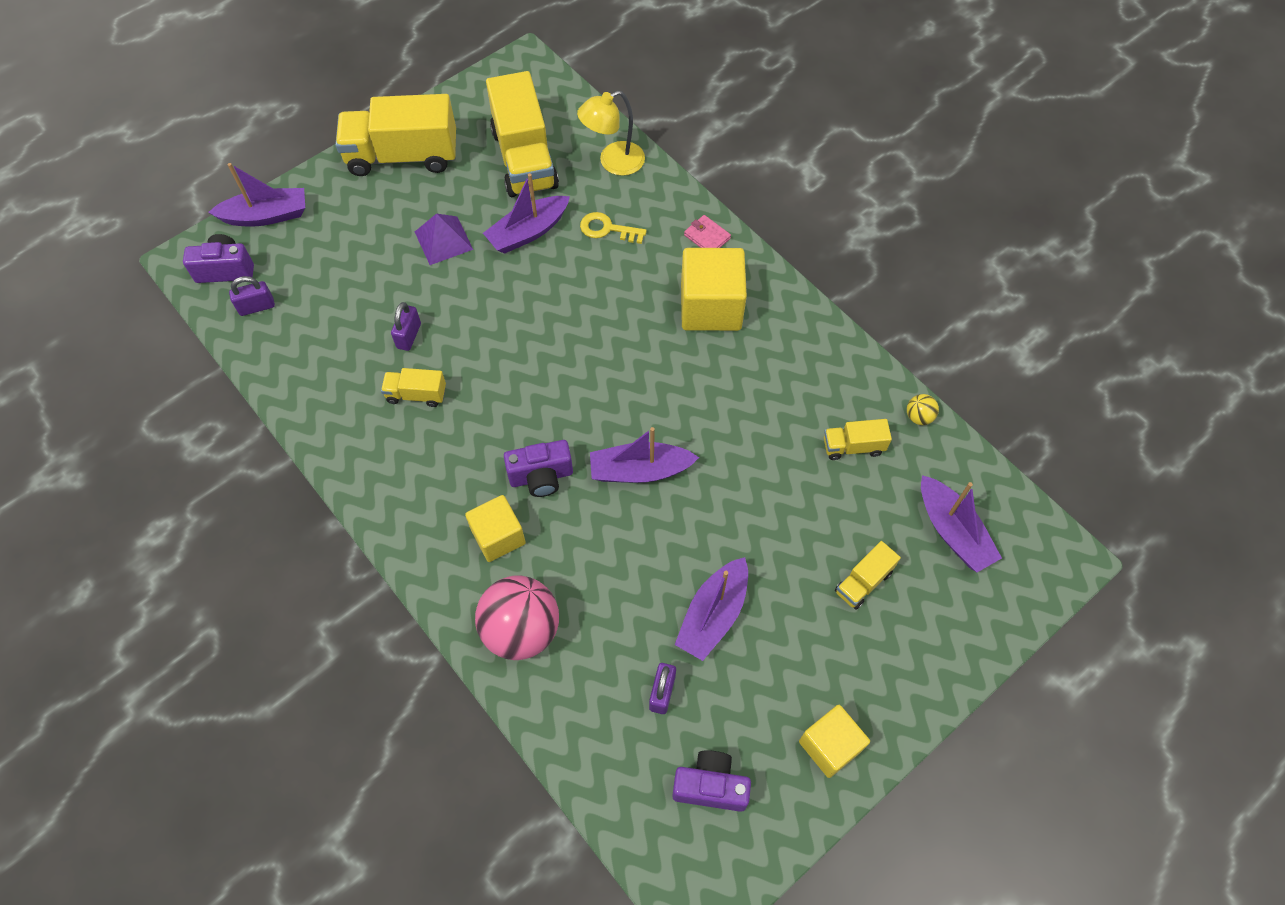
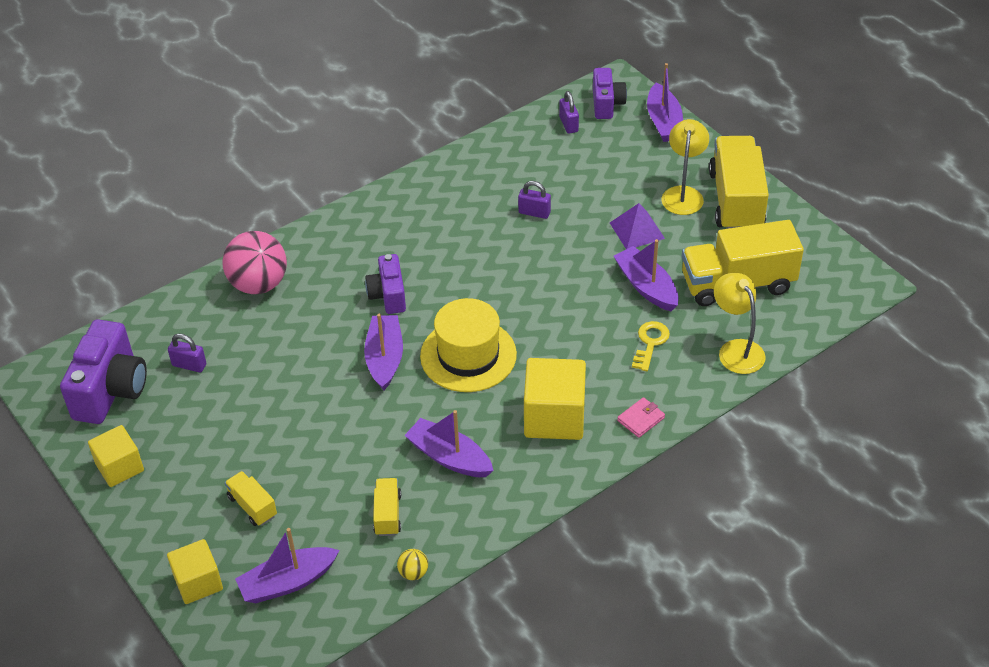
camera: 95 degrees right, 15 degrees down
yellow truck [381,368,446,407] -> none
yellow cube [465,495,526,562] -> yellow cube moved to [167,539,223,604]
purple camera [672,750,751,812] -> purple camera [60,319,147,424], size x1.63
purple boat [675,557,748,661] -> purple boat moved to [404,410,494,477]
none -> yellow hat [420,298,517,392]
none -> yellow lamp [662,119,709,215]

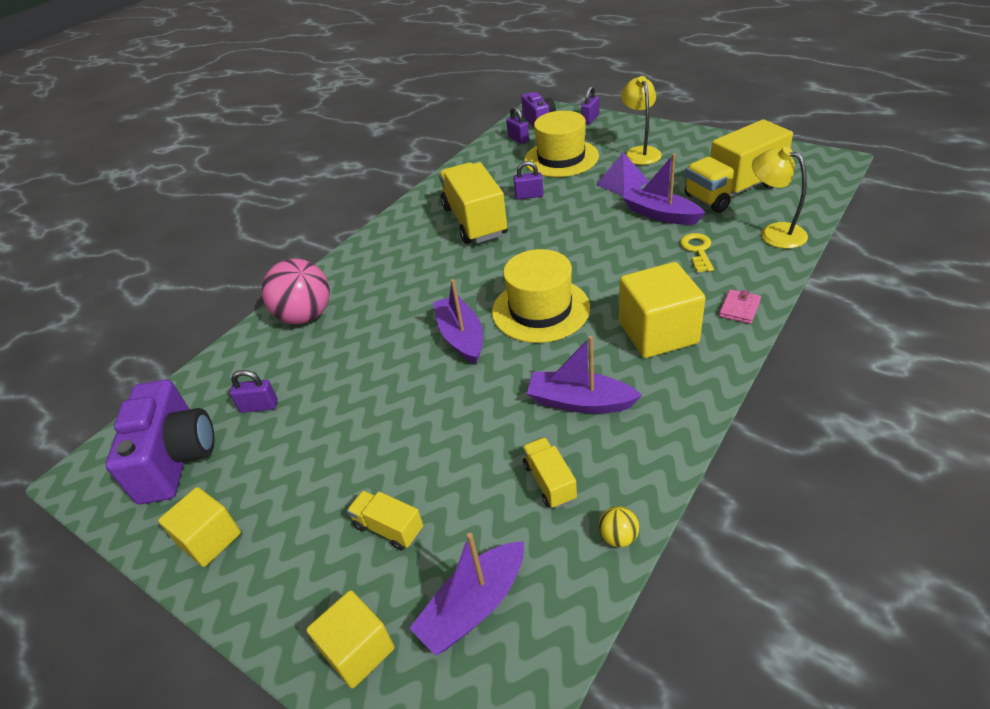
camera: 15 degrees left, 5 degrees down
purple camera [365,254,406,314] -> none
purple boat [647,63,683,142] -> purple padlock [581,86,599,124]
yellow truck [709,136,769,229] -> yellow truck moved to [439,162,508,244]
none -> yellow hat [524,111,599,177]

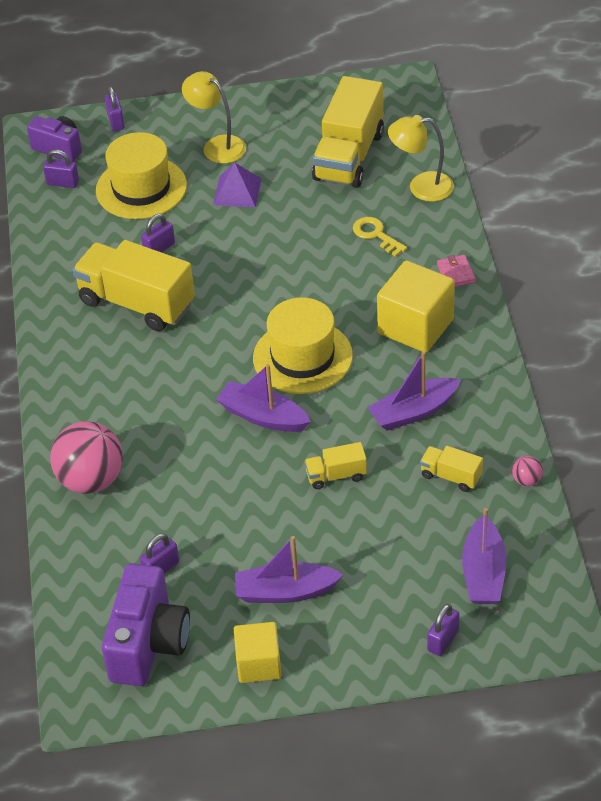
camera: 45 degrees left, 5 degrees up
purple camera [105,379,214,504] -> purple camera turned 60 degrees clockwise [102,563,190,686]
yellow cube [306,590,394,689] -> purple padlock [427,604,459,656]
yellow truck [347,490,423,551] -> yellow truck moved to [305,442,367,489]
yellow ball [599,506,639,547] -> pink ball [512,456,543,486]
purple boat [622,154,705,225] -> purple boat moved to [235,536,343,603]

